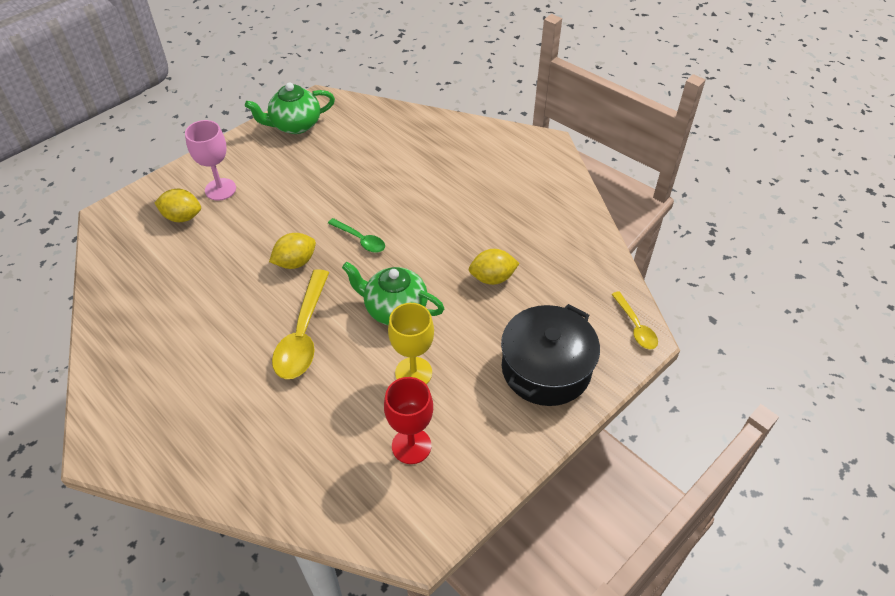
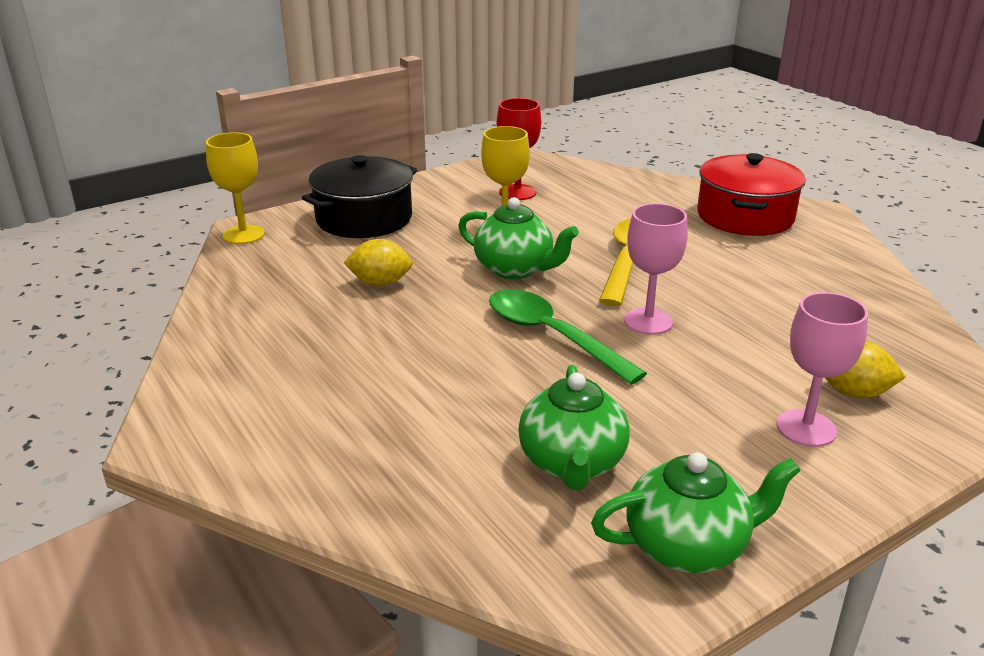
camera: 170 degrees left, 20 degrees down
yellow lemon [269,233,316,269] -> pink goblet [624,203,688,335]
green spoon [328,218,385,253] -> green spoon [489,289,647,385], size x1.80
yellow spoon [612,291,658,349] -> yellow goblet [206,132,265,244]
none -> green teapot [518,365,630,490]
none -> red pot [697,153,806,236]

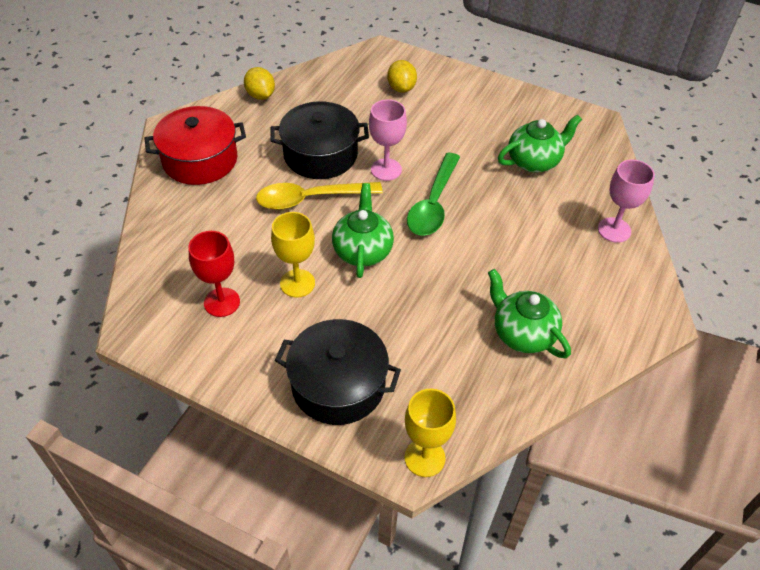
camera: 120 degrees left, 20 degrees up
yellow lemon [344,239,413,286] -> yellow lemon moved to [244,67,275,100]
green teapot [591,452,801,573] -> green teapot moved to [488,269,571,358]
pink goblet [777,292,868,447] -> pink goblet moved to [598,160,655,243]
none -> black pot [270,101,369,179]

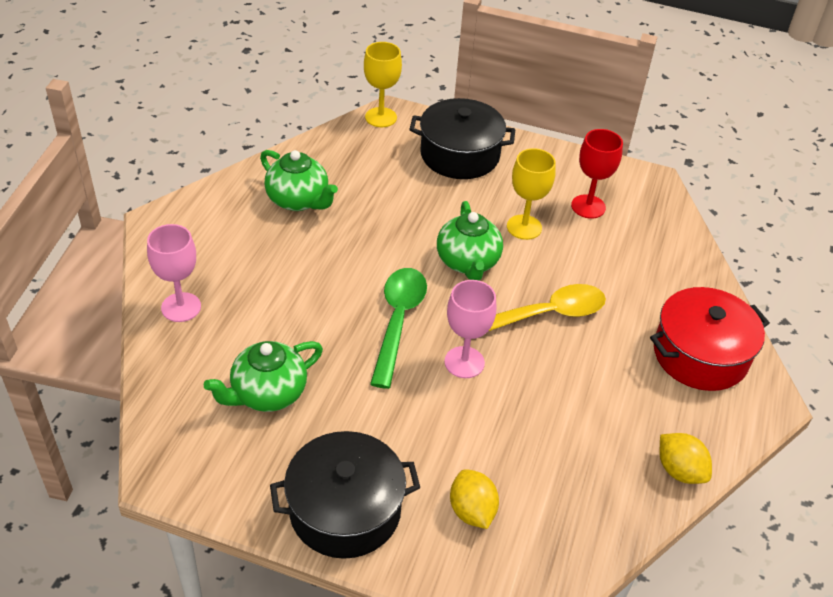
camera: 170 degrees right, 5 degrees down
black pot [270,101,369,179] -> black pot moved to [270,431,420,559]

